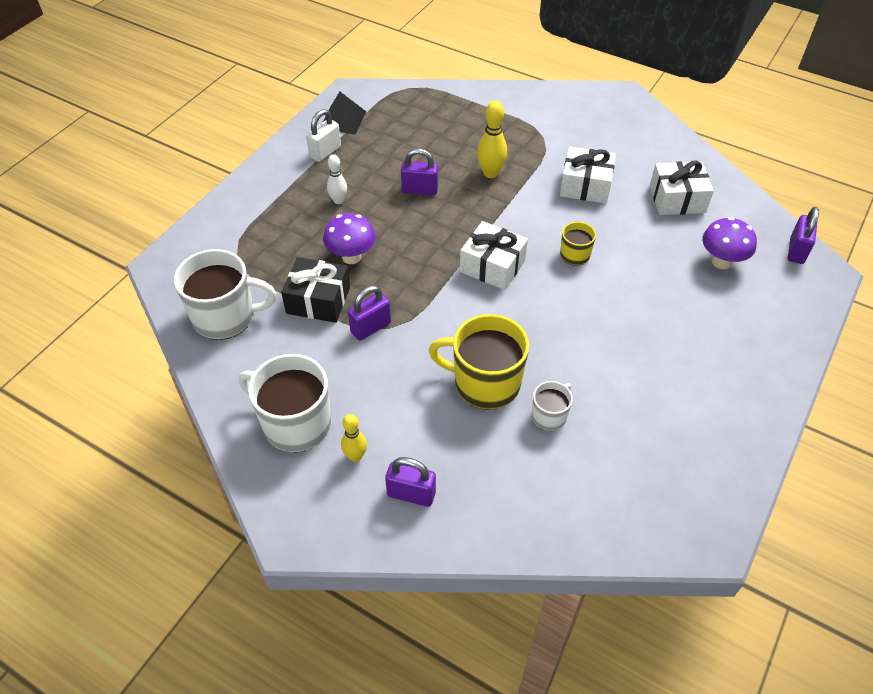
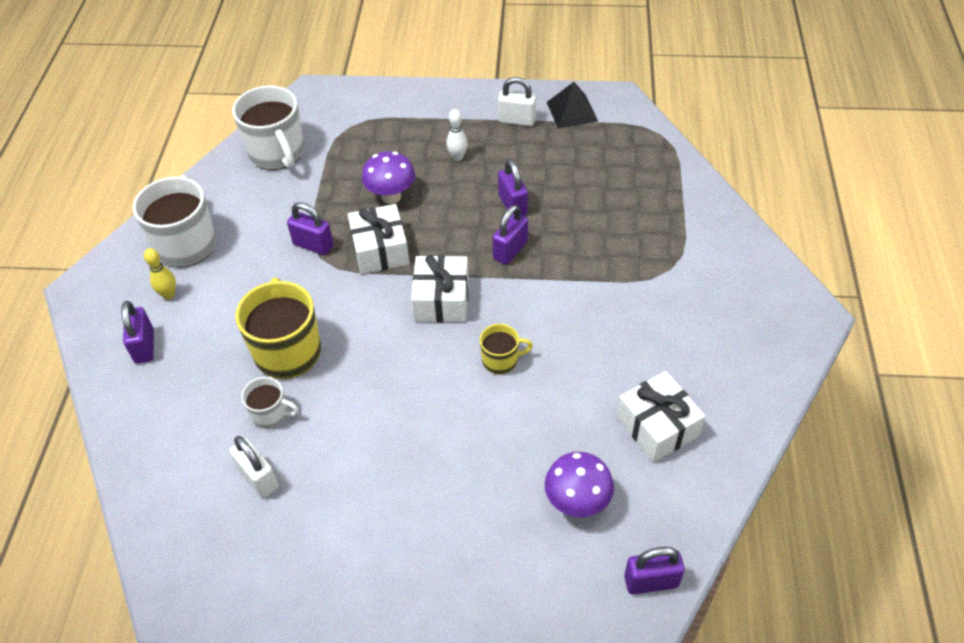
camera: 65 degrees right, 0 degrees up
black gift [281,257,350,323] -> none
yellow bowling pin [477,100,507,178] -> none
white gift [560,146,616,204] -> white gift moved to [348,204,410,274]
none -> white padlock [229,436,279,498]
none -> purple padlock [492,205,528,265]

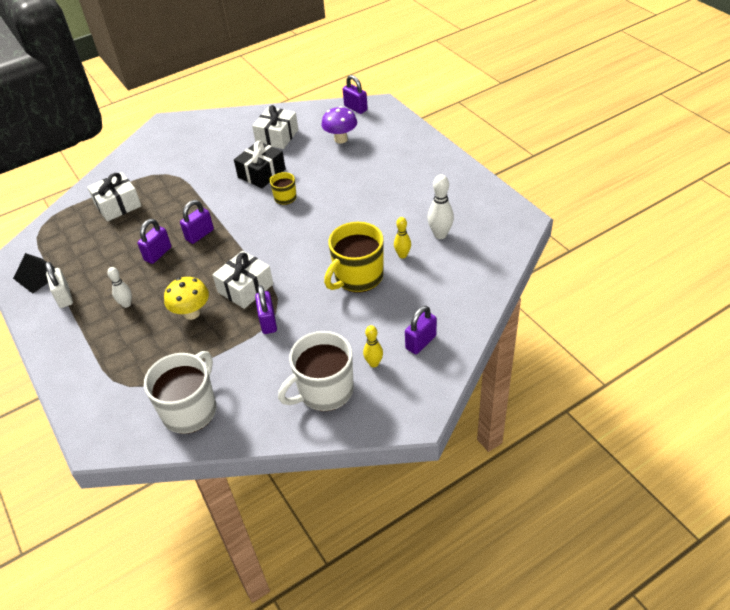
camera: 125 degrees left, 5 degrees down
white padlock [229,436,279,498] -> white bowling pin [427,174,454,239]
white mug [241,377,299,429] -> yellow bowling pin [394,217,411,258]
purple mushroom [362,151,415,204] -> yellow mushroom [164,277,209,320]
white gift [411,255,469,322] -> white gift moved to [88,172,141,222]
purple padlock [492,205,528,265] -> purple padlock turned 45 degrees counterclockwise [180,200,214,244]
none -> black gift [234,141,286,188]

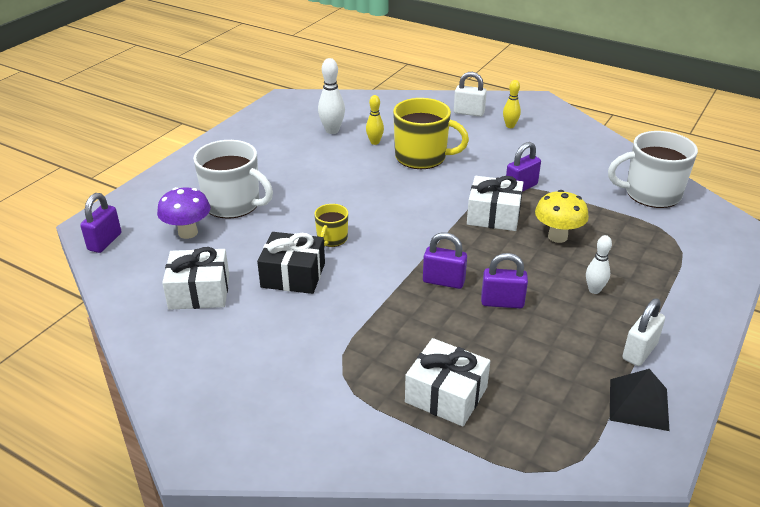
camera: 120 degrees left, 10 degrees down
white mug [278,331,354,411] -> white mug moved to [193,140,273,219]
purple padlock [405,306,437,354] -> white padlock [454,72,487,117]

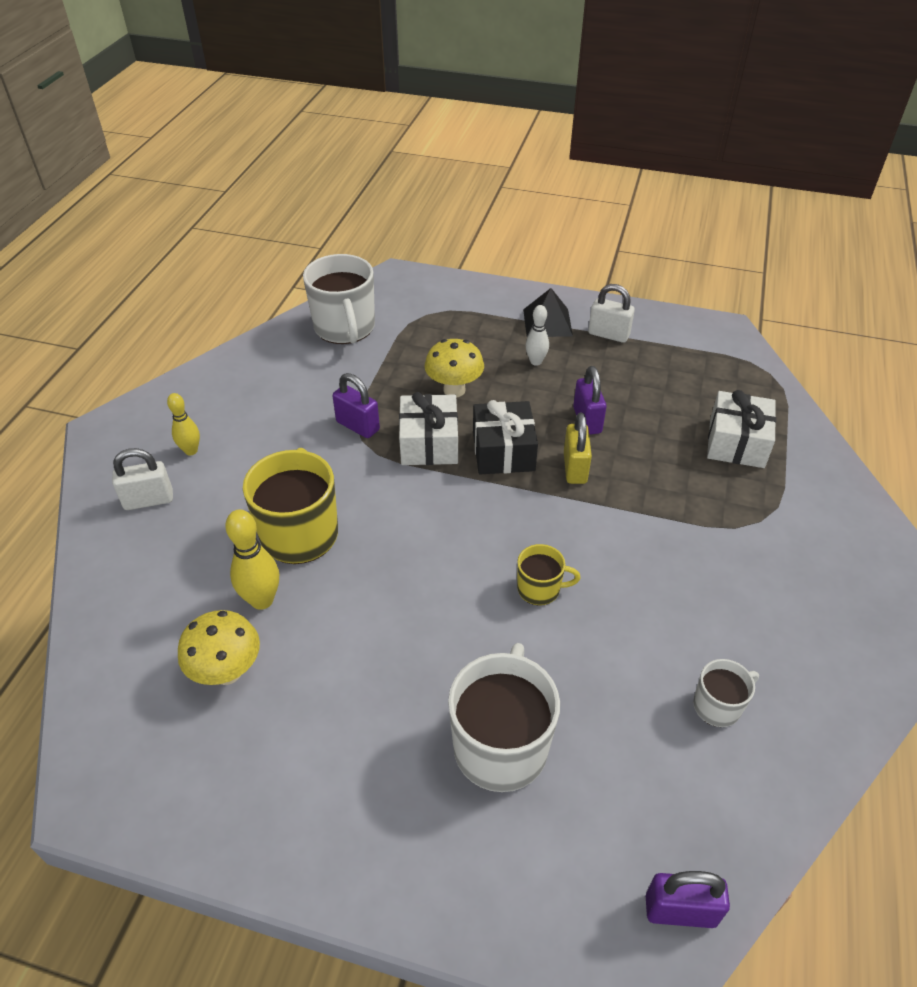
camera: 105 degrees left, 10 degrees up
purple mushroom [157,187,211,239] -> none
white gift [162,247,229,310] -> white mug [693,659,759,727]
black gift [257,232,325,294] -> black gift moved to [473,400,538,474]
white bowling pin [318,58,345,134] -> yellow mushroom [178,610,260,685]
yellow bowling pin [366,95,384,145] -> yellow bowling pin [225,509,279,610], size x1.52
purple padlock [423,233,467,289] -> yellow padlock [564,413,592,484]
white padlock [454,72,487,117] -> white padlock turned 75 degrees clockwise [112,448,173,510]
black pyramid [610,369,669,431] -> black pyramid moved to [523,288,573,337]

